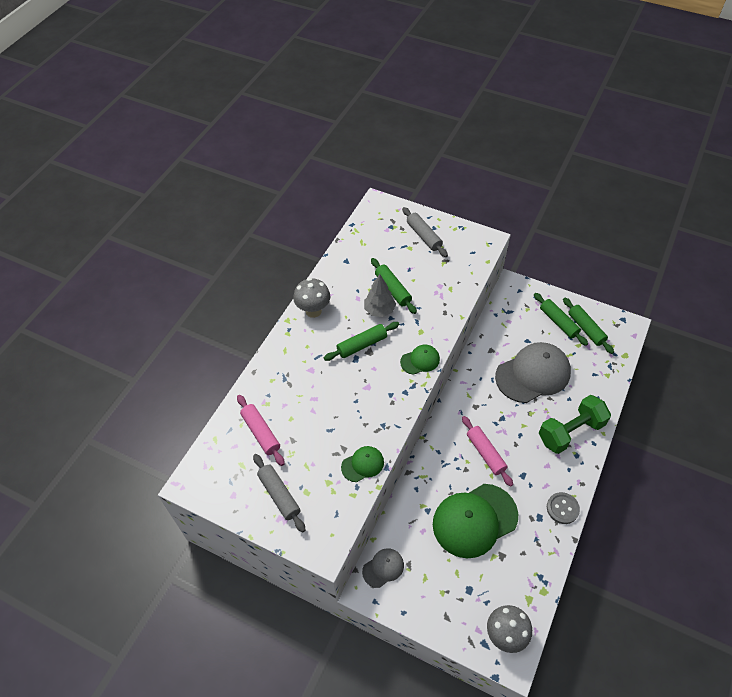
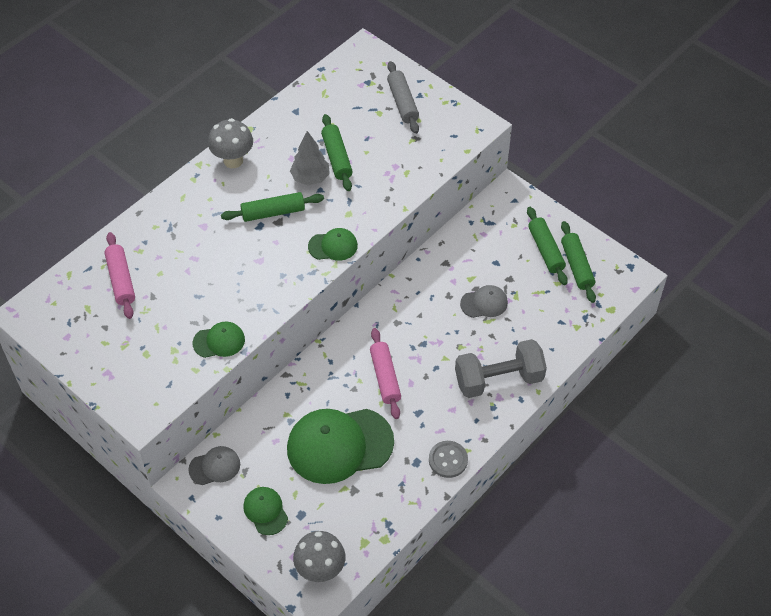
camera: 15 degrees right, 0 degrees up
grey rolling pin [253,454,305,533] -> none
grey cap [495,342,571,403] -> grey cap [460,285,508,318], size x0.48
green dumbbell [539,395,611,454] -> grey dumbbell [455,339,547,398]
none -> green cap [243,487,288,535]

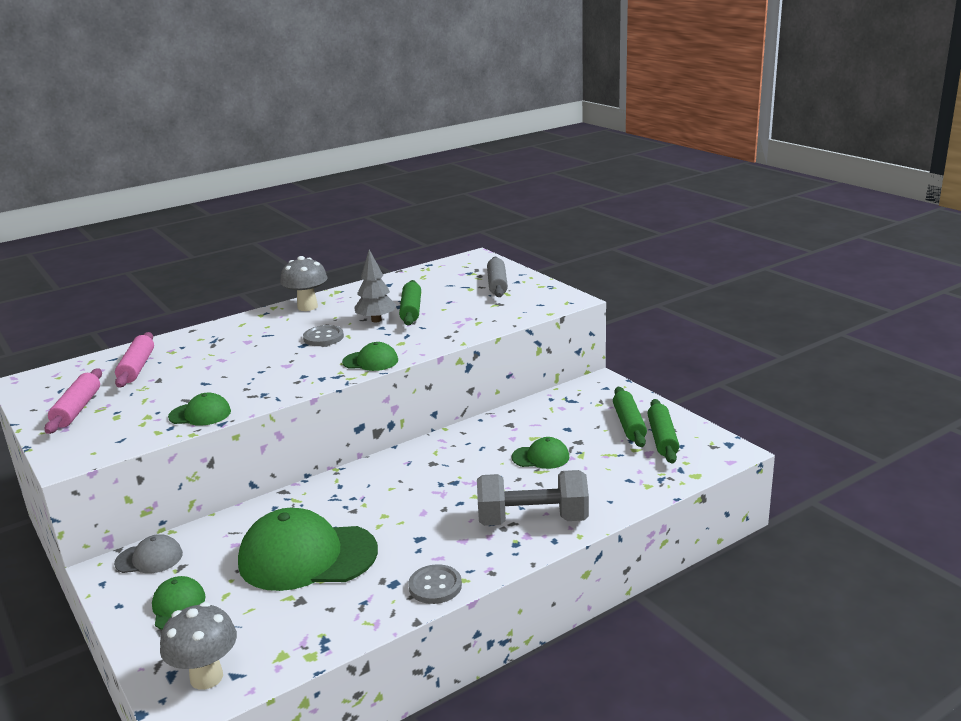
camera: 15 degrees right, 30 degrees down
green rolling pin [221,192,324,222] -> grey button [303,325,344,346]
pink rolling pin [370,328,401,419] -> pink rolling pin moved to [45,369,102,434]
grey cap [460,285,508,318] -> green cap [512,437,569,469]

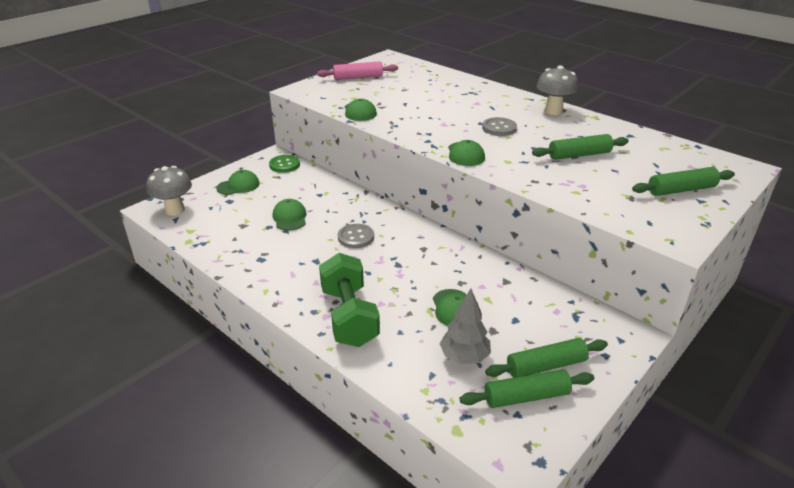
camera: 75 degrees right, 10 degrees up
grey cap [114,535,183,573] -> green button [269,155,300,173]
pink rolling pin [115,332,154,388] -> none
green cap [238,508,378,591] -> green cap [273,199,306,231], size x0.48
grey tree [354,250,397,322] -> grey tree moved to [440,288,491,364]
grey button [408,564,462,604] -> grey button moved to [338,224,374,248]
grey dumbbell [477,470,589,526] -> green dumbbell [319,253,380,347]
grey rolling pin [487,257,508,297] -> green rolling pin [632,167,735,196]

